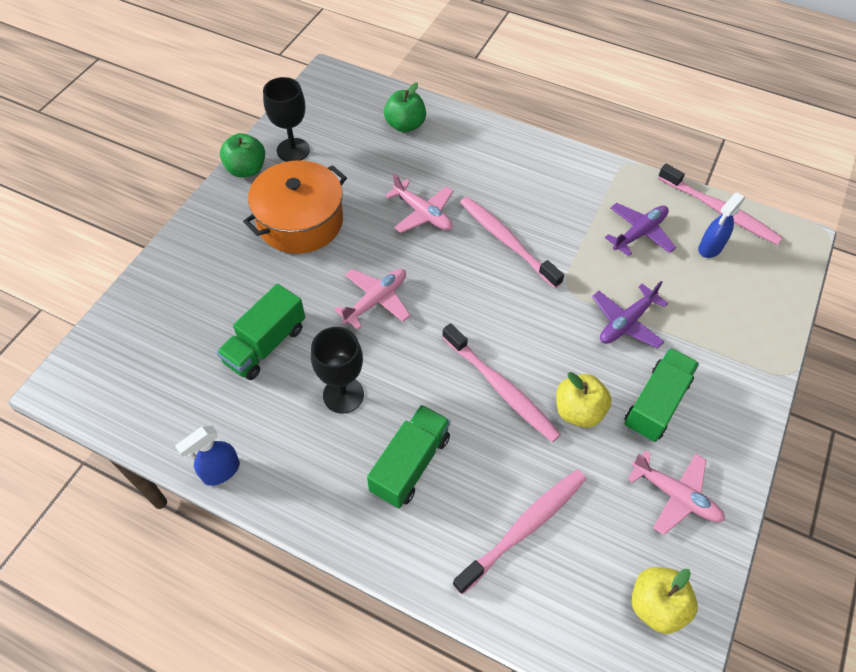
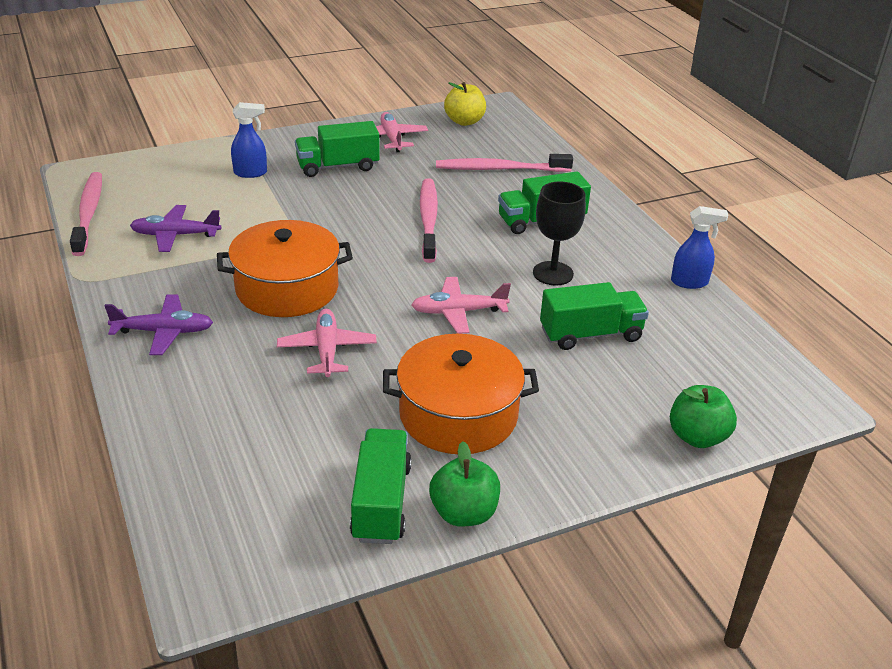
camera: 140 degrees left, 20 degrees down
black goblet [263,77,310,162] -> green truck [350,428,412,544]
green apple [384,83,426,133] -> green apple moved to [670,385,737,448]
pink toothbrush [460,197,564,288] -> orange pot [217,220,353,317]
yellow apple [556,372,612,428] -> none
purple plane [592,281,668,348] -> purple plane moved to [104,295,213,355]
blue spray bottle [698,193,745,258] -> blue spray bottle moved to [231,102,267,178]

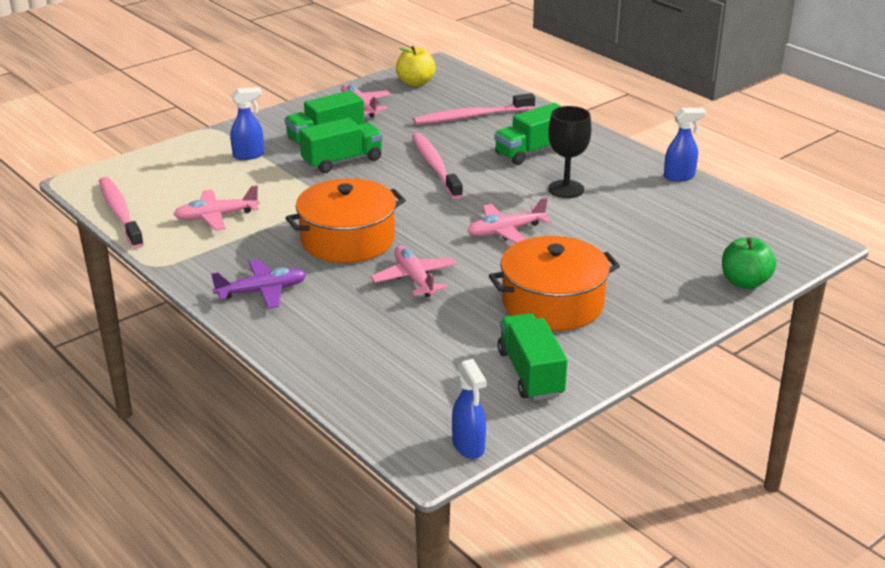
camera: 15 degrees left, 5 degrees down
purple plane [130,205,221,252] -> pink plane [173,185,259,230]
green apple [429,441,500,527] -> none
green truck [540,282,649,350] -> green truck moved to [299,118,383,173]
none -> blue spray bottle [452,359,487,459]

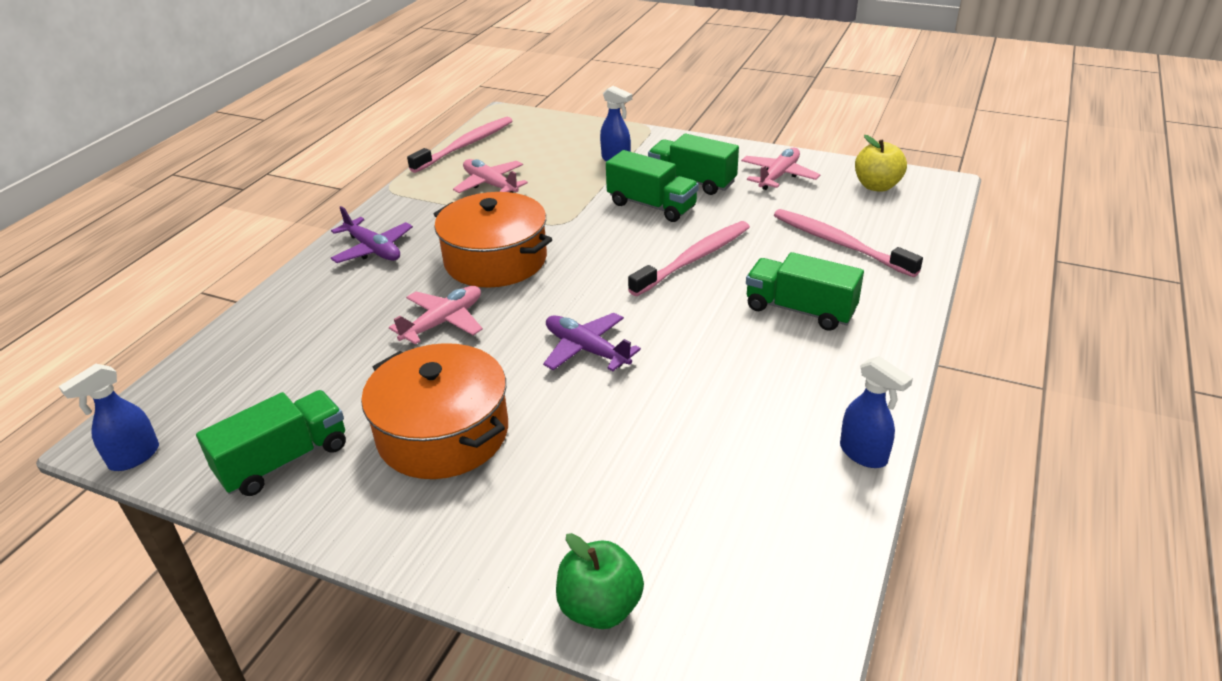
camera: 65 degrees right, 5 degrees up
pink plane [468,197,551,244] -> purple plane [543,313,641,371]
black goblet [548,106,591,198] -> none

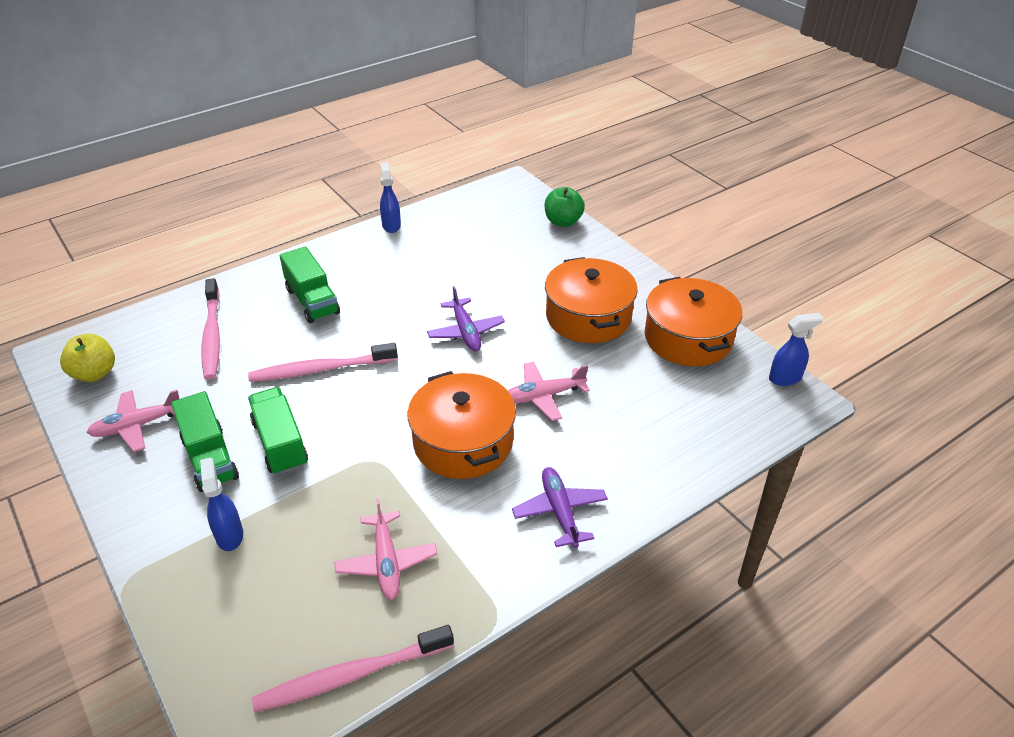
camera: 150 degrees left, 5 degrees up
green truck [196,390,346,496] -> orange pot [645,277,742,366]

